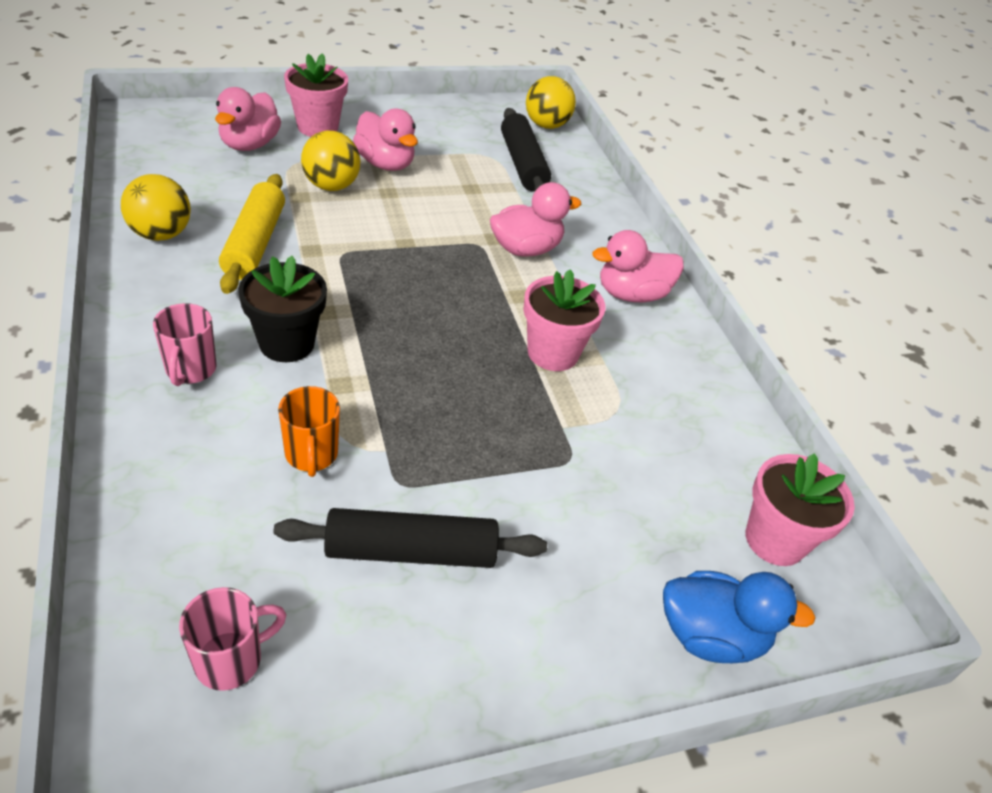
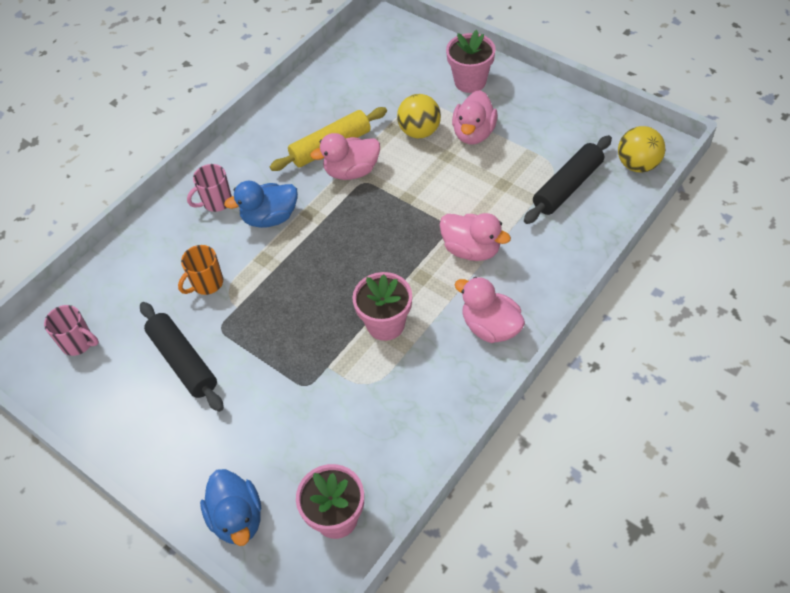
camera: 65 degrees right, 10 degrees up
yellow ball [121,174,191,241] -> none
pink duck [215,87,281,151] -> pink duck moved to [310,133,380,180]
black flower pot [238,256,327,362] -> blue duck [224,181,298,228]

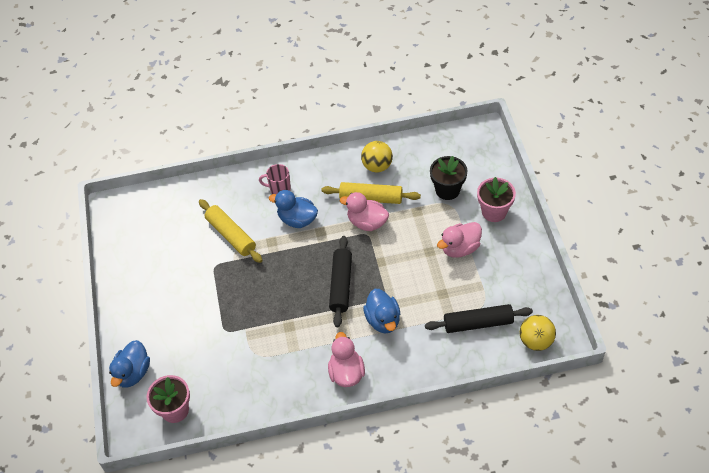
camera: 40 degrees right, 0 degrees up
pink mug [44,305,99,356] -> none
black rolling pin [140,302,224,412] -> black rolling pin moved to [329,236,352,327]
orange mug [178,245,223,295] -> yellow rolling pin [199,199,263,263]
pink flower pot [352,272,412,341] -> none
yellow ball [397,94,441,138] -> yellow ball moved to [361,141,393,172]
pink duck [440,213,511,261] -> blue duck [363,289,400,333]
none -> black flower pot [430,156,467,200]

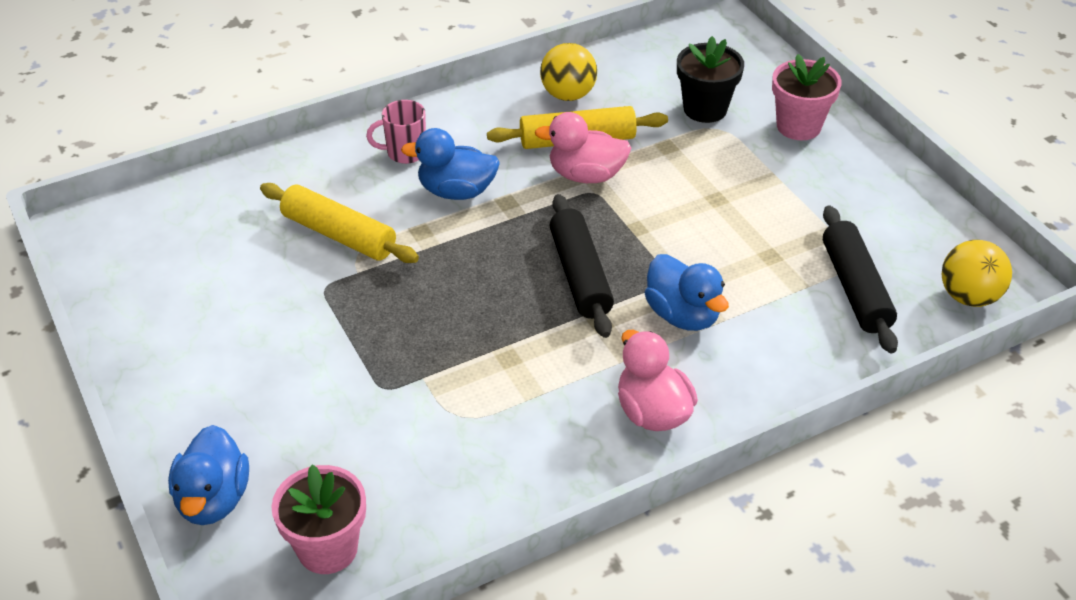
camera: 20 degrees left, 10 degrees down
black rolling pin [425,304,533,333] -> black rolling pin turned 75 degrees counterclockwise [823,205,898,353]
pink duck [437,222,482,258] -> none

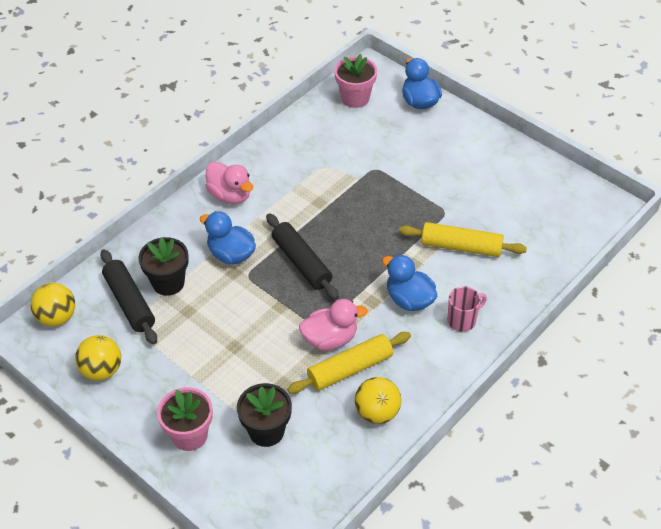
camera: 160 degrees right, 5 degrees up
blue duck [401,128,500,200] -> blue duck turned 120 degrees counterclockwise [382,254,437,311]
none -> yellow ball [75,335,121,381]
none -> black flower pot [138,237,189,296]

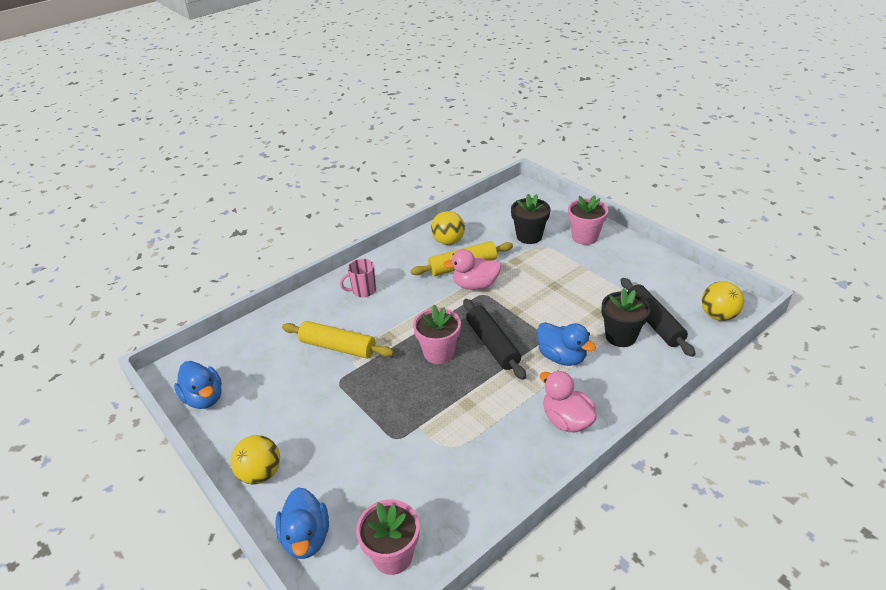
camera: 170 degrees left, 10 degrees down
yellow ball [75,335,121,381] -> yellow ball moved to [230,435,280,485]
blue duck [382,254,437,311] -> blue duck moved to [174,361,222,409]
none -> pink flower pot [413,305,461,364]

